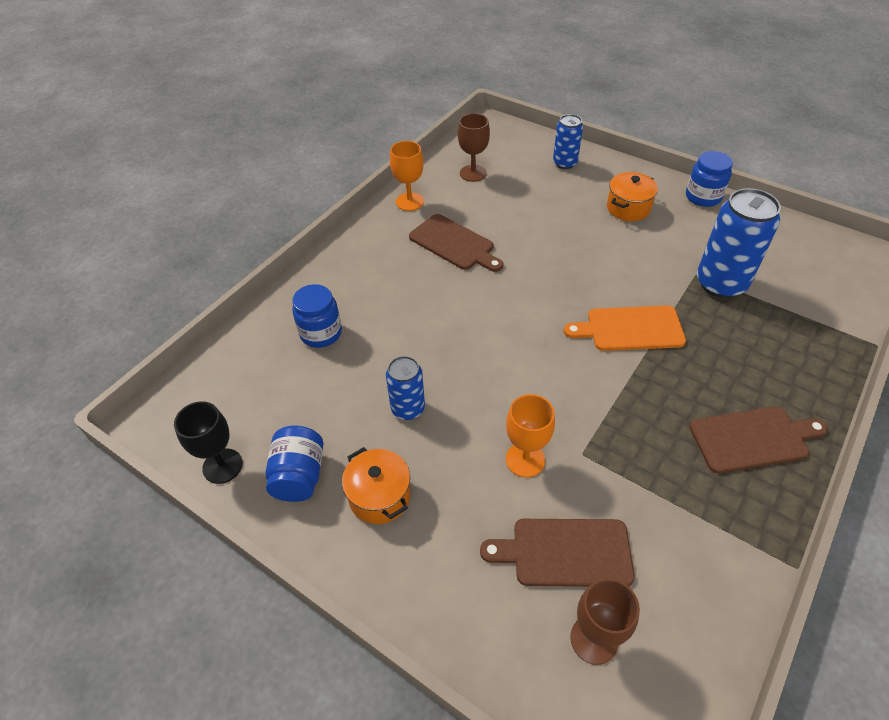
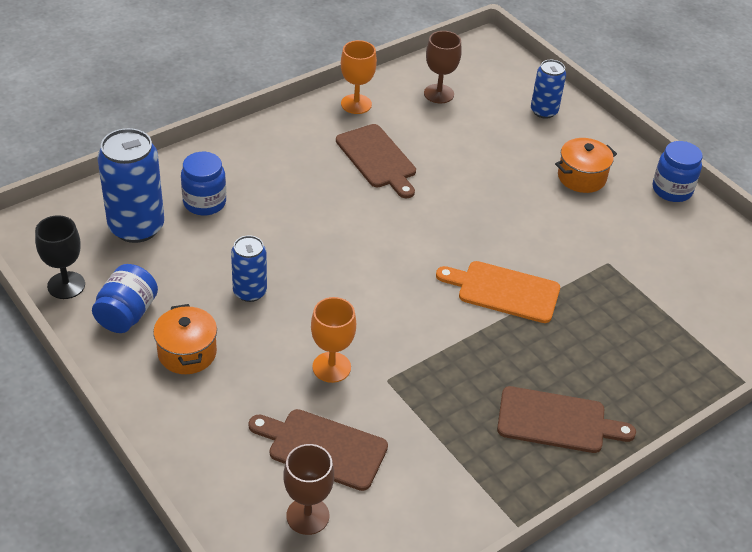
camera: 15 degrees right, 5 degrees down
blue can [697,188,781,298] -> blue can moved to [98,128,164,243]

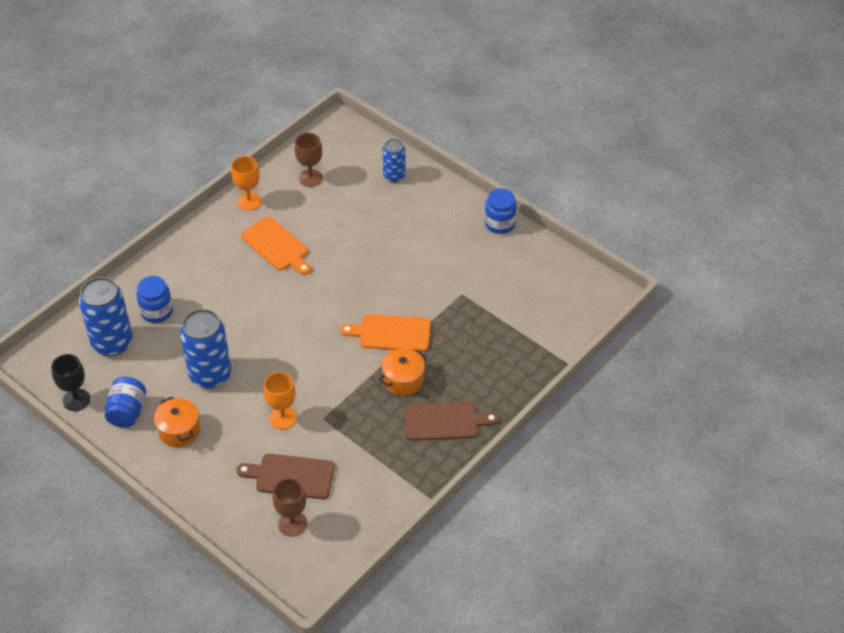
camera: 10 degrees left, 5 degrees up
blue can [231,235,267,302] -> blue can [180,309,231,389], size x1.73
brown cutting board [336,124,416,198] -> orange cutting board [241,217,311,275]
orange pot [555,138,617,193] -> orange pot moved to [379,348,427,396]

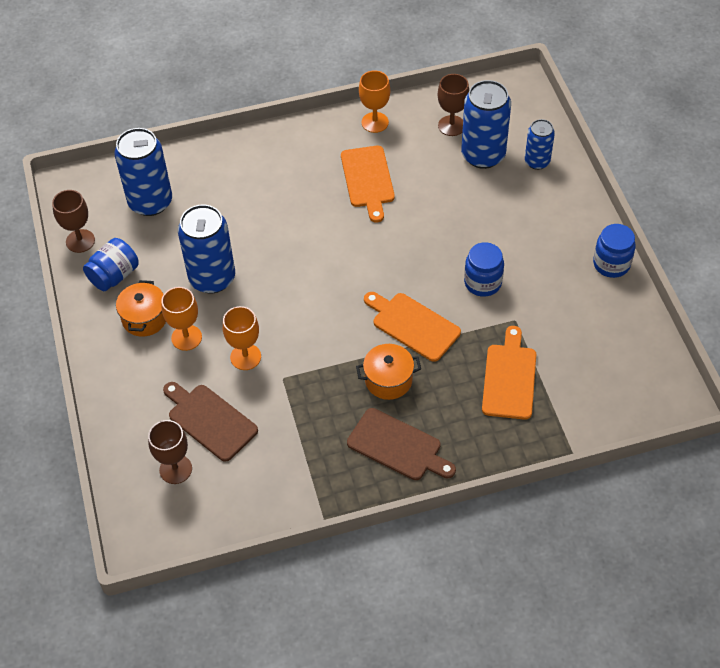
camera: 35 degrees right, 5 degrees up
black goblet [51,354,90,411] -> brown goblet [52,190,95,253]
blue jar [136,276,173,323] -> blue jar moved to [464,242,504,297]
none -> orange goblet [161,287,202,351]
none -> blue can [461,80,511,169]
none -> orange cutting board [482,326,536,420]

